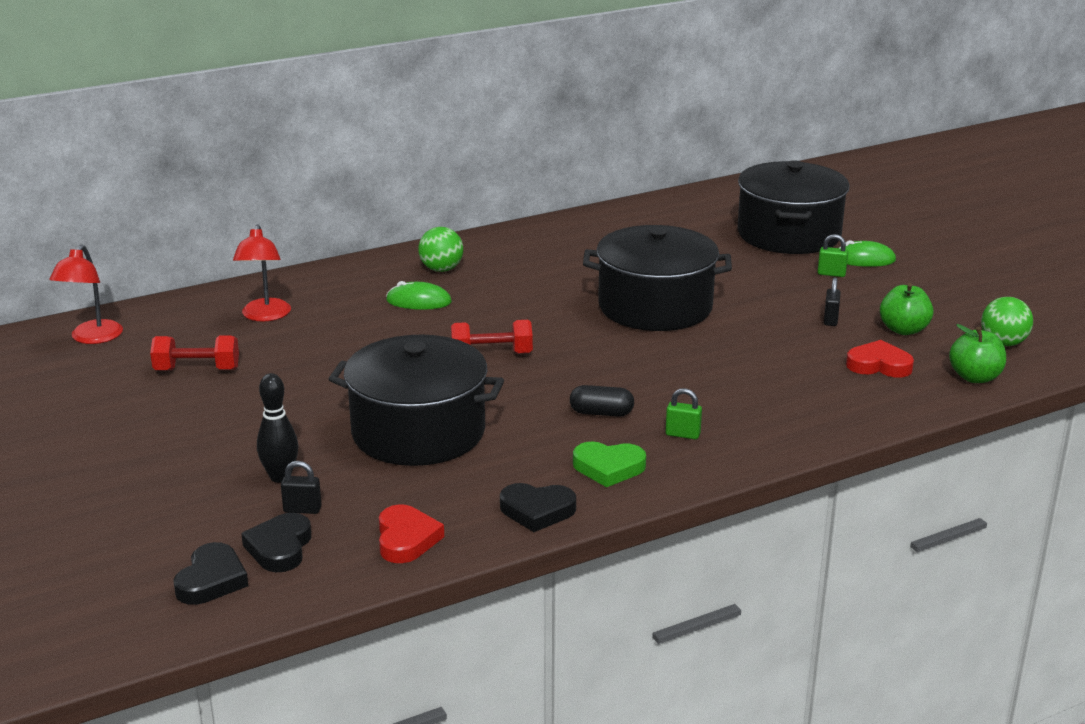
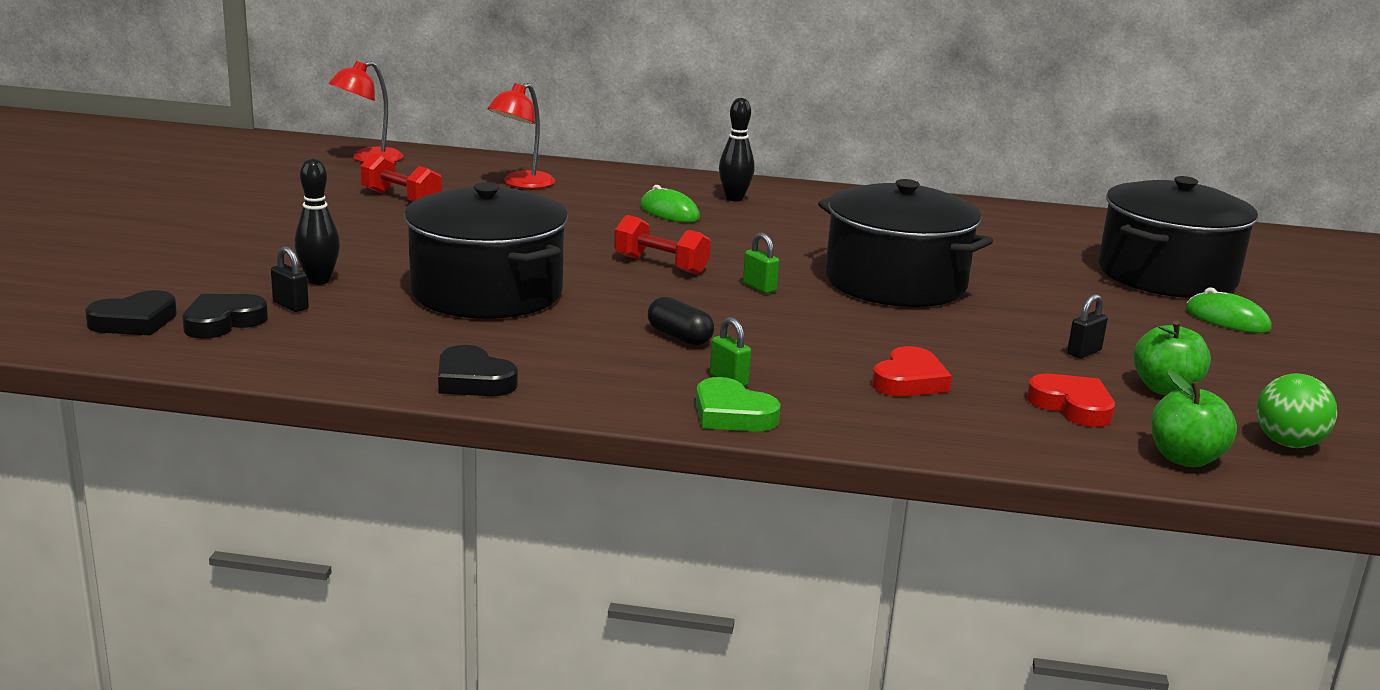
camera: 35 degrees right, 5 degrees down
red heart [379,504,444,563] -> red heart moved to [872,346,952,397]
green ball [418,227,463,272] -> black bowling pin [719,98,755,202]
green heart [573,442,646,487] -> green heart moved to [696,377,781,432]
green padlock [818,234,848,277] -> green padlock moved to [743,233,779,293]

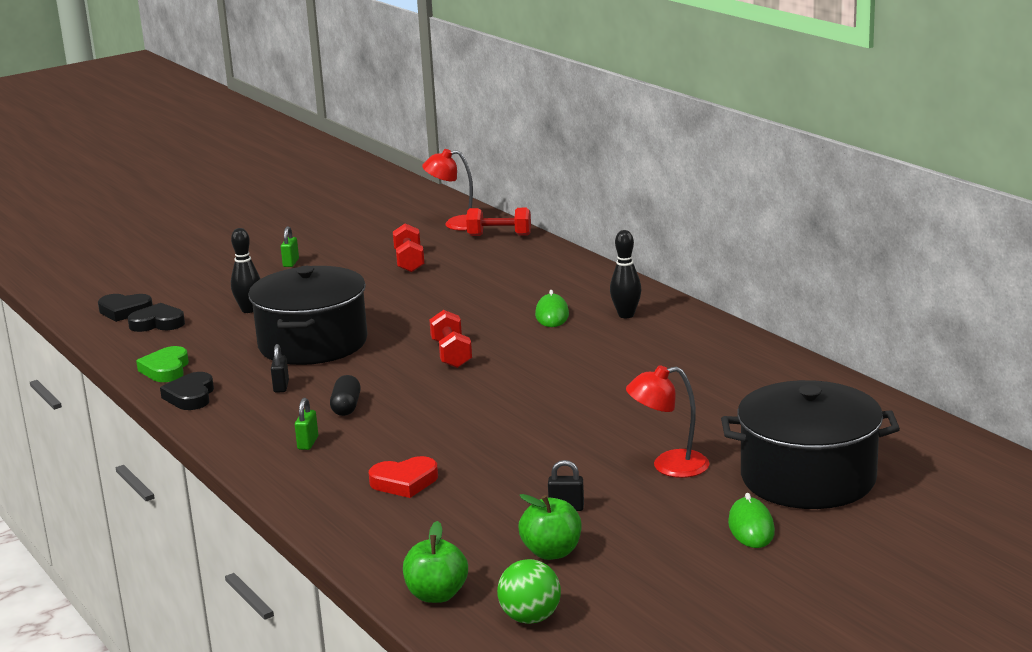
camera: 50 degrees right, 0 degrees up
black padlock [271,246,309,312] -> black padlock moved to [271,344,289,393]
red lamp [487,83,555,189] -> red lamp moved to [626,365,710,478]
green heart [696,377,781,432] -> green heart moved to [136,346,189,382]
green padlock [743,233,779,293] -> green padlock moved to [281,226,299,267]
black pot [818,179,993,307] -> none
red heart [1027,374,1115,427] -> none
none -> red dumbbell [466,208,531,236]

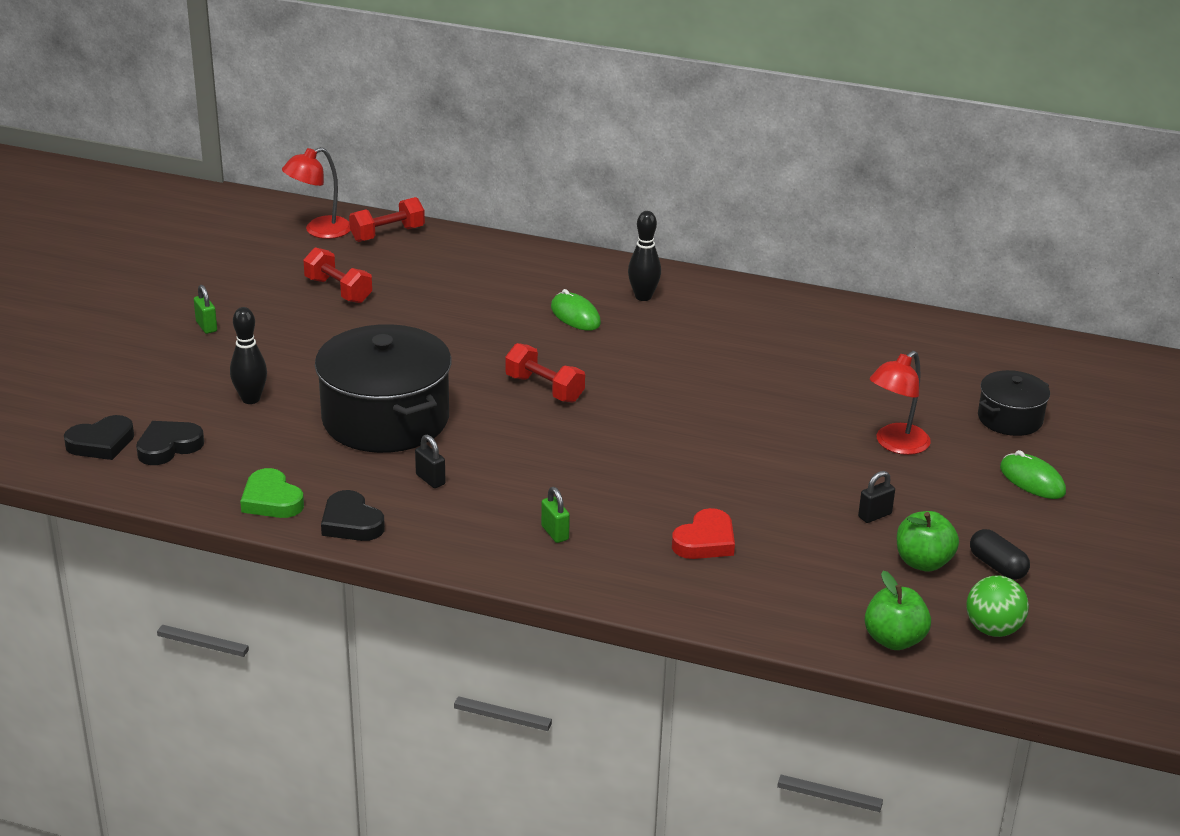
camera: 40 degrees left, 10 degrees up
black capsule [330,375,361,416] -> black capsule moved to [970,529,1030,580]
black pot [721,380,900,509] -> black pot [978,370,1050,436], size x0.52

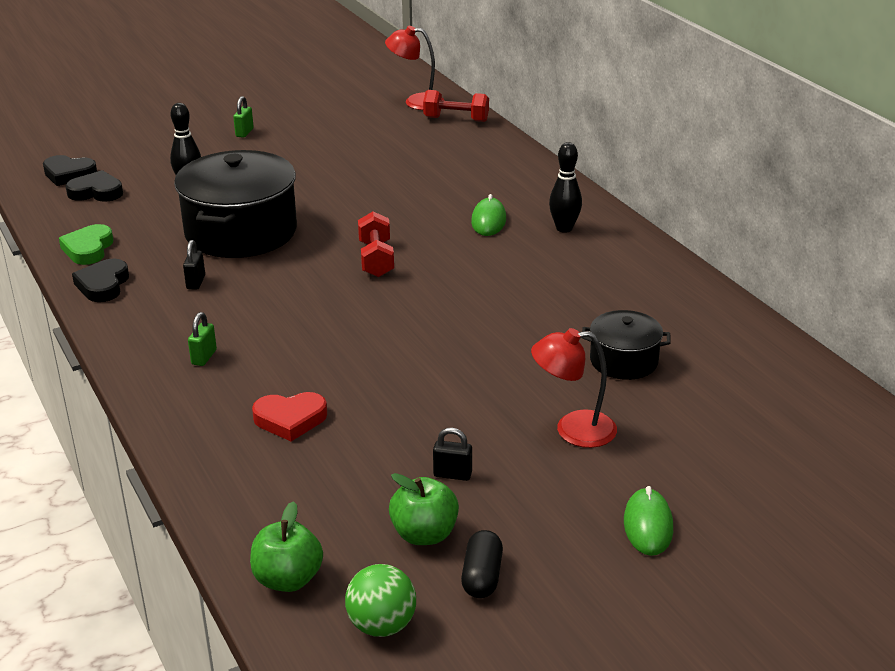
camera: 45 degrees right, 0 degrees up
red dumbbell [303,247,372,303] -> none
black pot [978,370,1050,436] -> black pot moved to [582,310,671,380]

